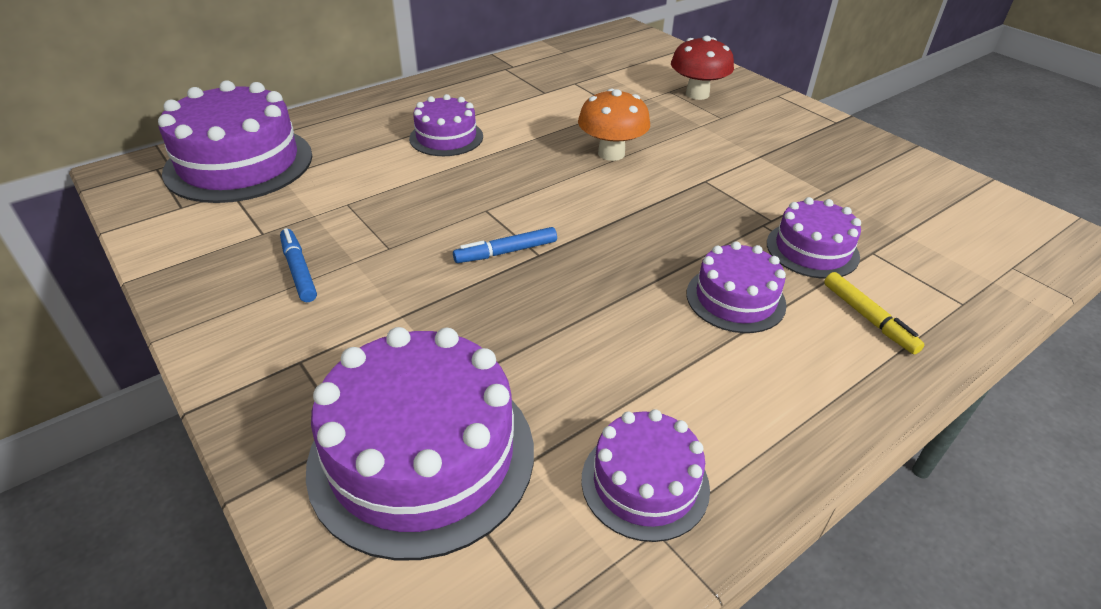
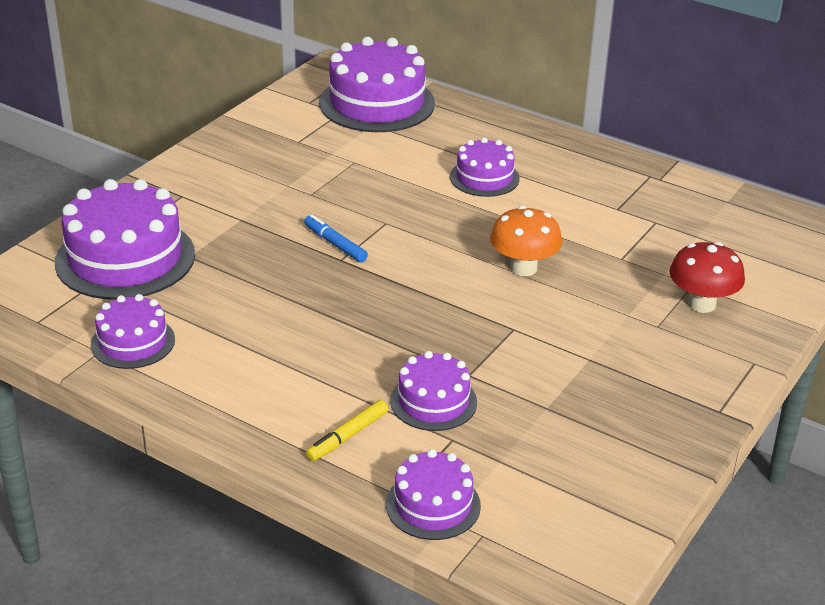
camera: 70 degrees right, 5 degrees down
blue marker [280,228,317,302] -> none
purple cake [687,241,787,333] -> purple cake moved to [386,449,481,540]

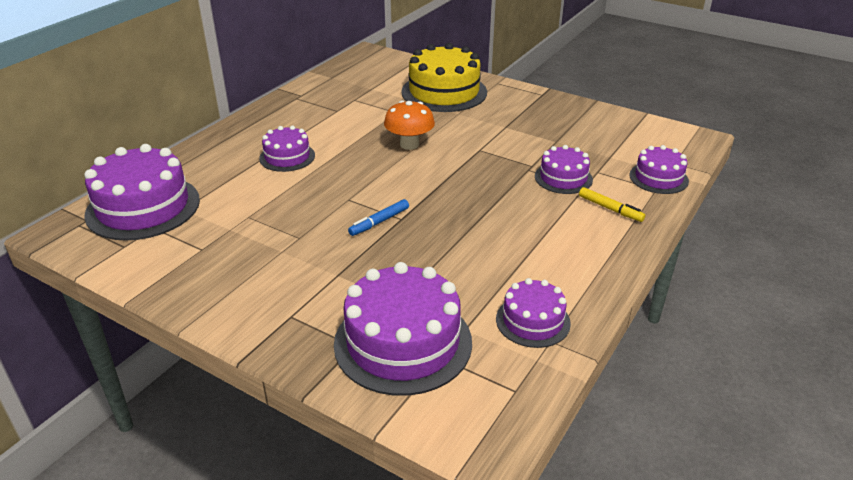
camera: 90 degrees left, 0 degrees up
red mushroom [669,242,745,313] -> yellow cake [401,43,487,112]

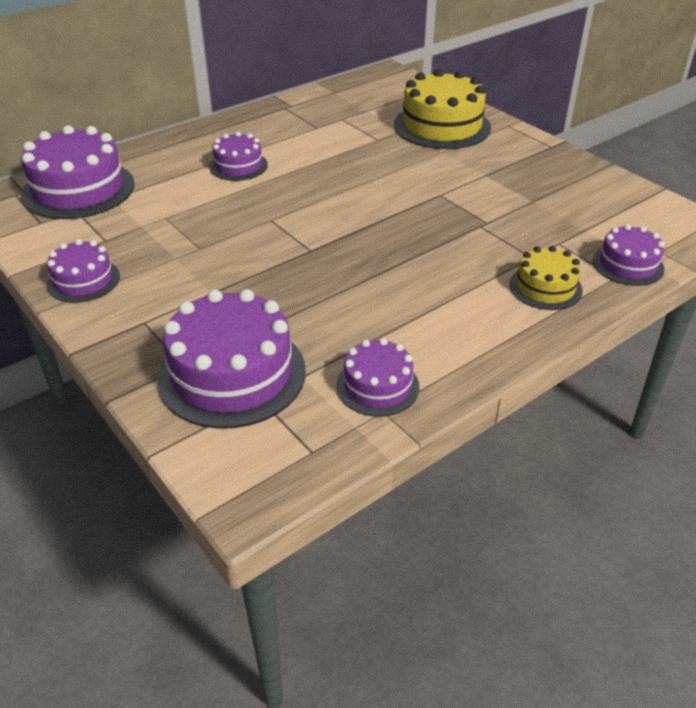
camera: 20 degrees right, 5 degrees up
blue marker [348,199,409,236] -> none
orange mushroom [384,100,435,150] -> none
purple cake [535,145,593,194] -> purple cake moved to [46,239,120,303]
yellow marker [579,187,645,222] -> yellow cake [509,246,583,310]

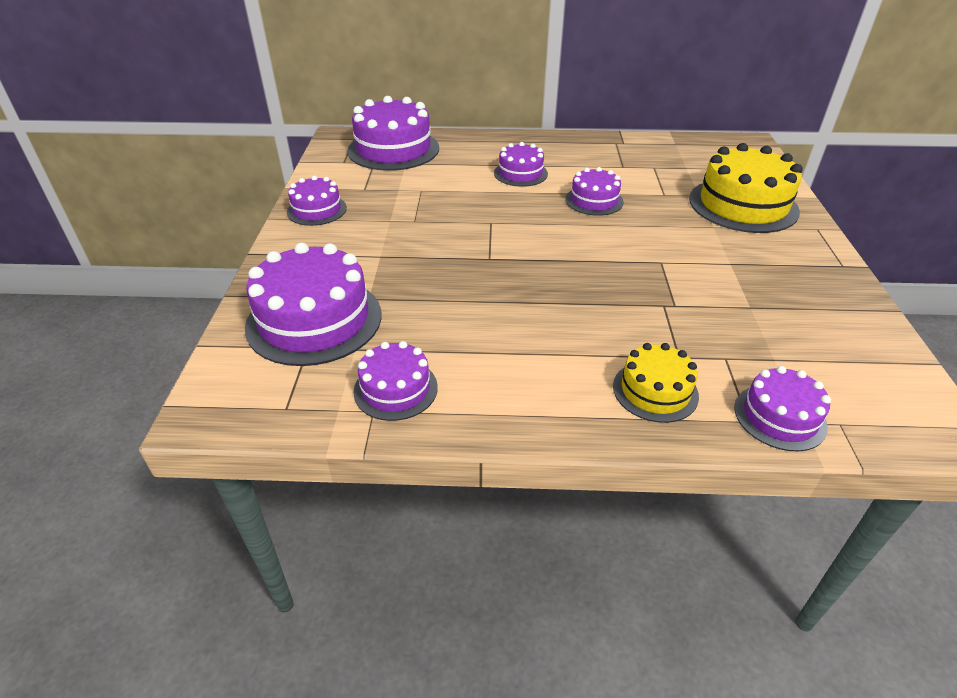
camera: 40 degrees right, 0 degrees up
none -> purple cake [565,167,624,216]

